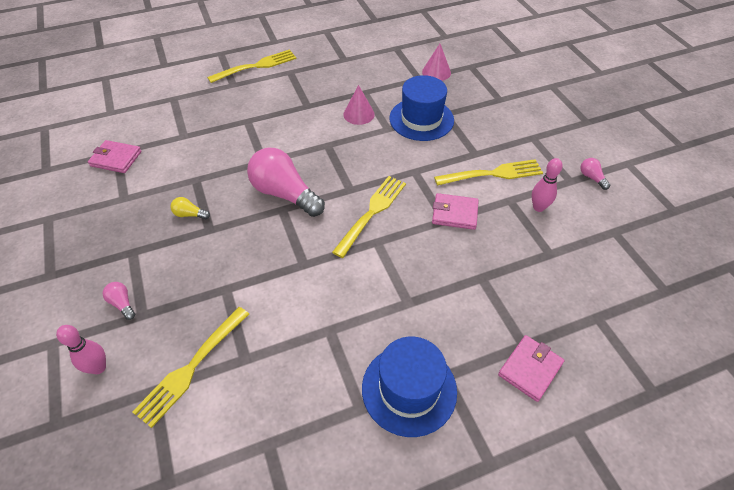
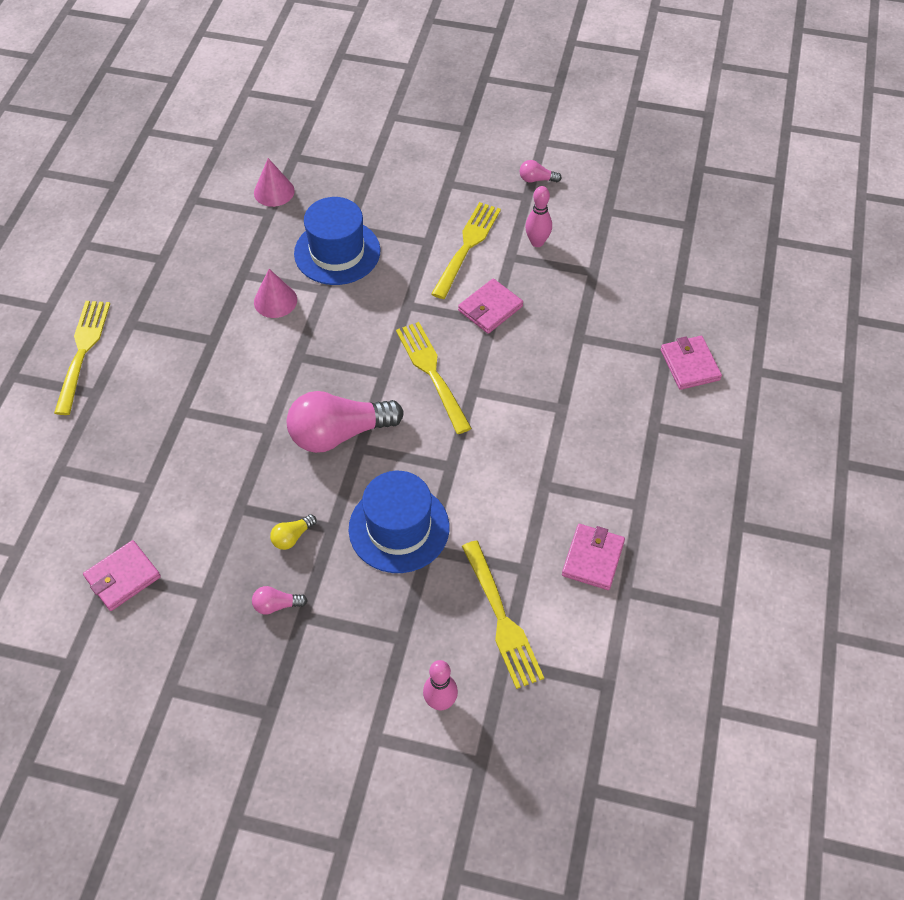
camera: 55 degrees left, 5 degrees up
pink light bulb [103,282,135,320] -> pink light bulb moved to [252,586,308,615]
blue hat [362,336,457,437] -> blue hat moved to [349,471,449,573]
none -> pink wallet [562,524,625,590]

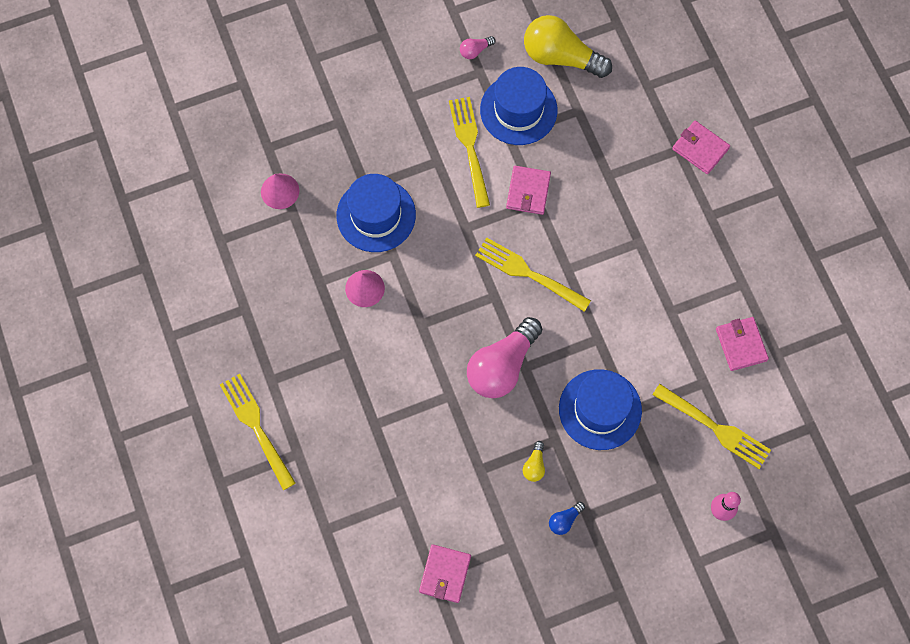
camera: 35 degrees left, 15 degrees up
pink light bulb [252,586,308,615] -> blue light bulb [549,502,585,535]
pink bowling pin [525,186,552,247] -> blue hat [480,67,557,145]
none -> yellow light bulb [524,15,612,78]

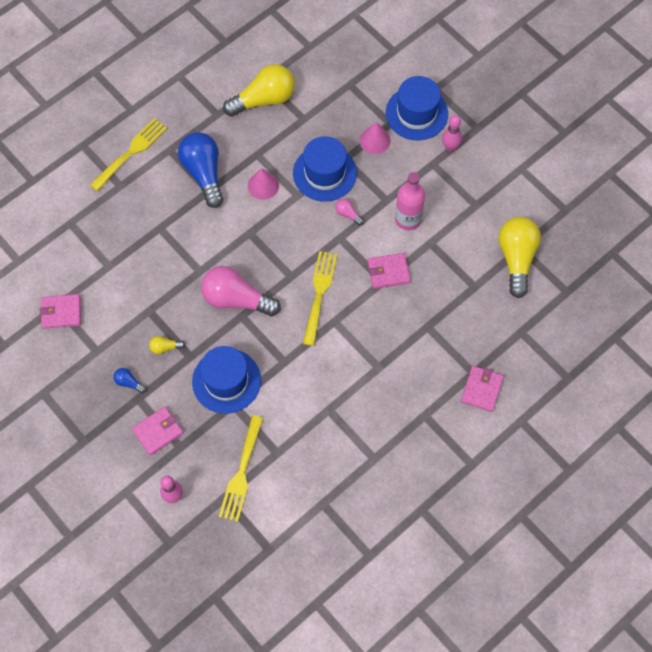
camera: 70 degrees right, 5 degrees down
pink cone [261,174,299,209] -> pink cone moved to [360,122,391,154]
yellow fork [449,97,490,208] -> pink bottle [395,172,425,230]
pink light bulb [460,36,496,59] -> pink light bulb moved to [335,199,364,225]
blue hat [480,67,557,145] -> blue hat moved to [386,76,448,140]
pink wallet [716,317,769,371] -> pink wallet moved to [132,407,183,456]
none -> blue light bulb [178,132,223,208]
none -> yellow light bulb [223,64,295,117]
none -> pink bowling pin [442,115,462,152]

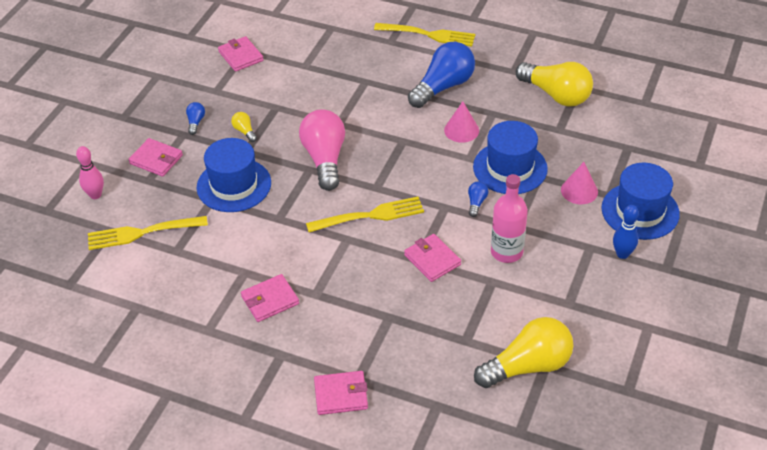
camera: 65 degrees right, 20 degrees down
pink light bulb [335,199,364,225] -> blue light bulb [468,181,489,217]
pink bowling pin [442,115,462,152] -> blue bowling pin [613,205,639,259]
none -> pink wallet [241,274,299,322]

